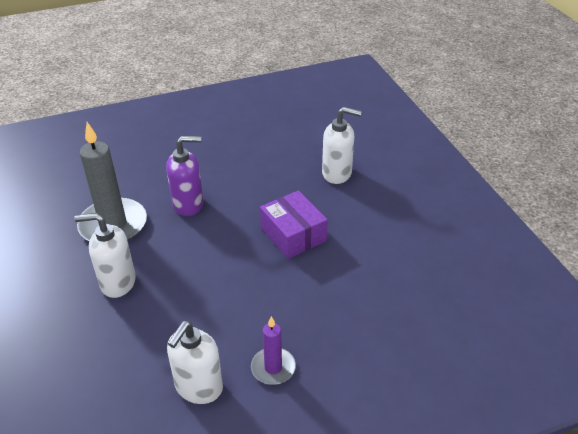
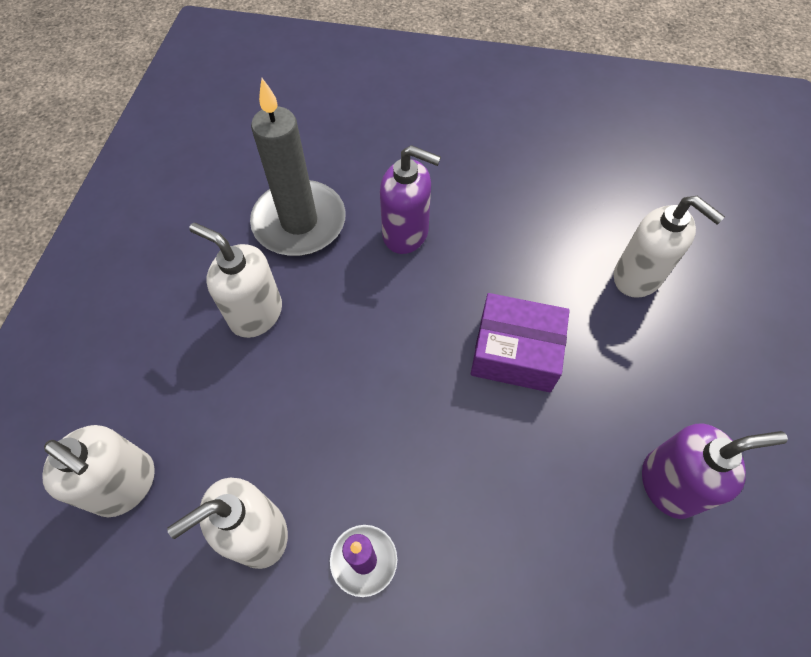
camera: 30 degrees right, 20 degrees up
purple box [260,190,328,259] -> purple box turned 75 degrees counterclockwise [471,293,570,392]
none -> white soap dispenser [42,425,155,517]
none -> purple soap dispenser [642,423,788,519]

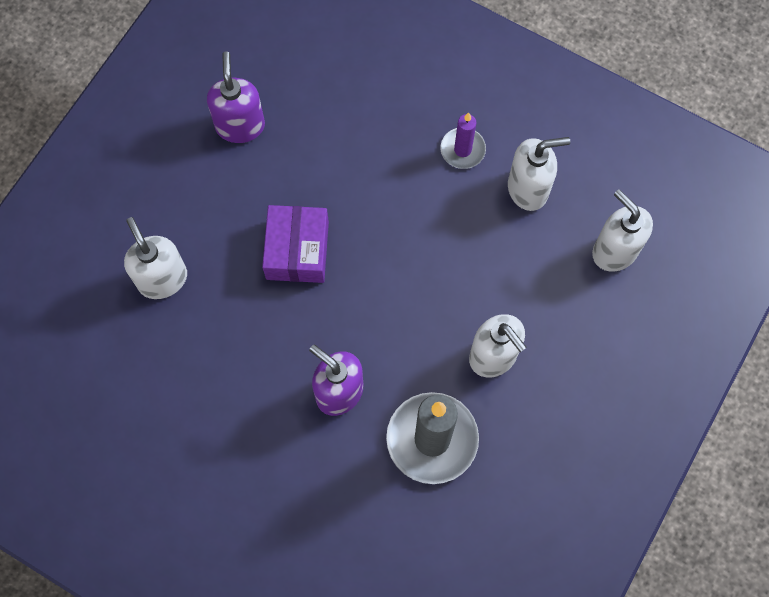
camera: 160 degrees left, 10 degrees up
purple box [471,293,570,392] -> purple box turned 60 degrees clockwise [262,205,329,283]
purple soap dispenser [642,423,788,519] -> purple soap dispenser turned 75 degrees clockwise [207,51,265,143]

